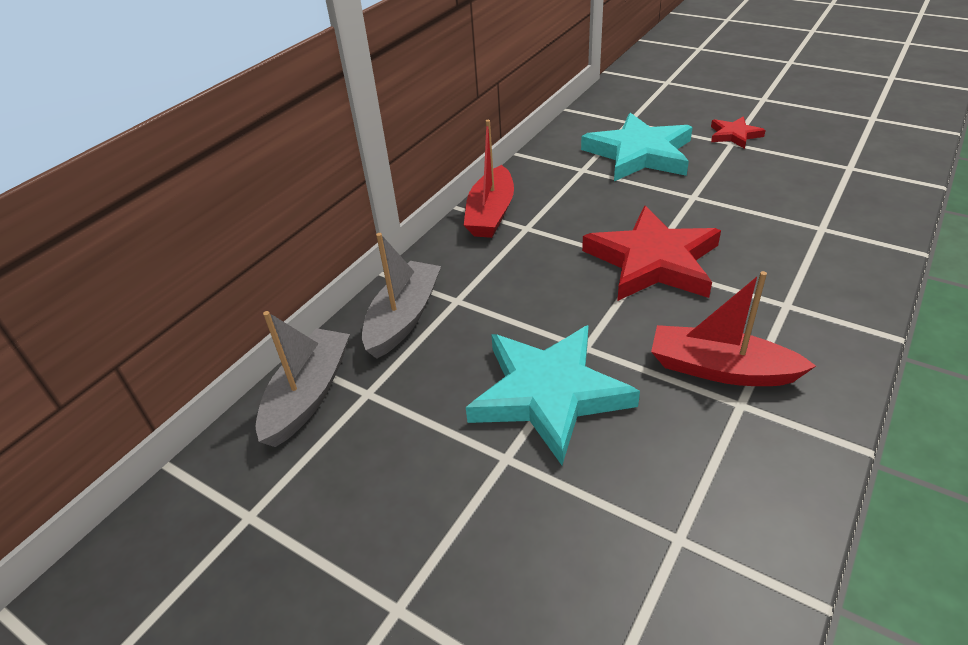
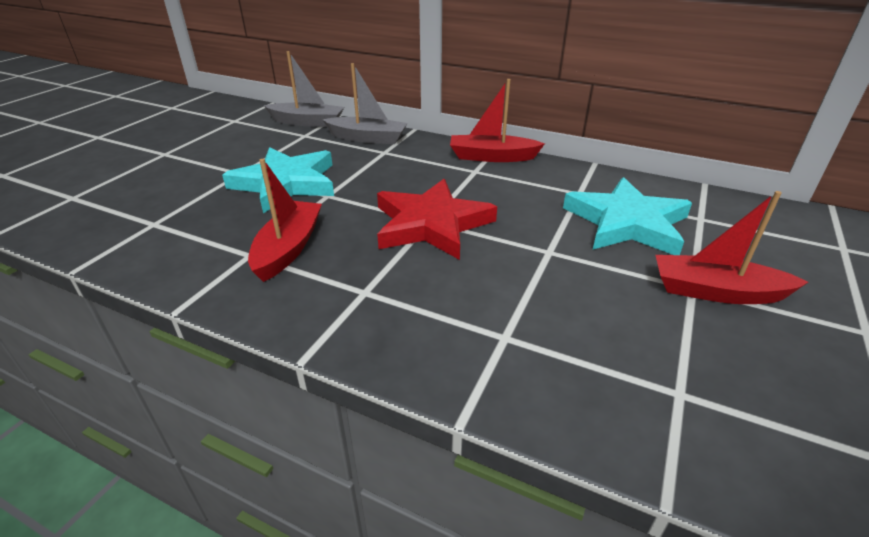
camera: 80 degrees right, 5 degrees down
red star [711,117,766,149] -> red boat [655,191,809,304]

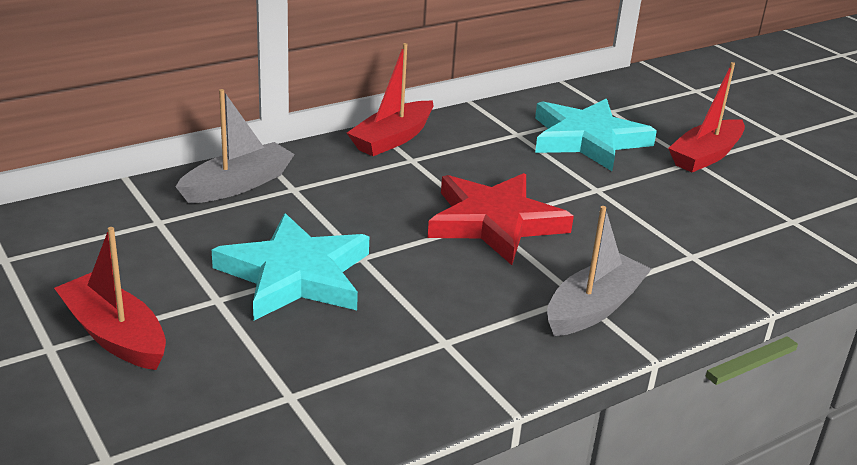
camera: 60 degrees left, 5 degrees down
red boat [248,159,322,282] -> red boat moved to [54,227,166,370]
grey boat [264,51,344,127] -> grey boat moved to [547,206,651,336]

